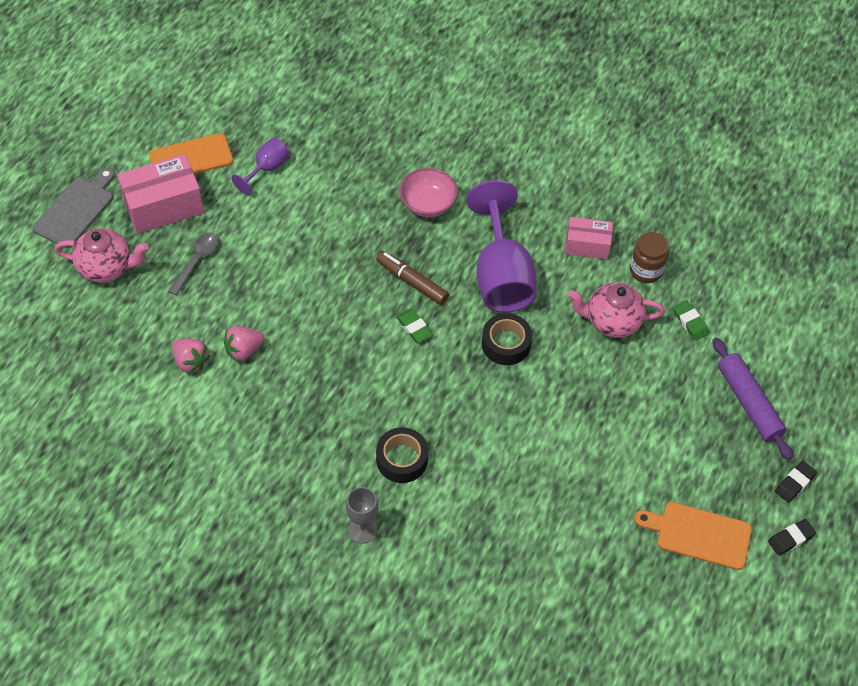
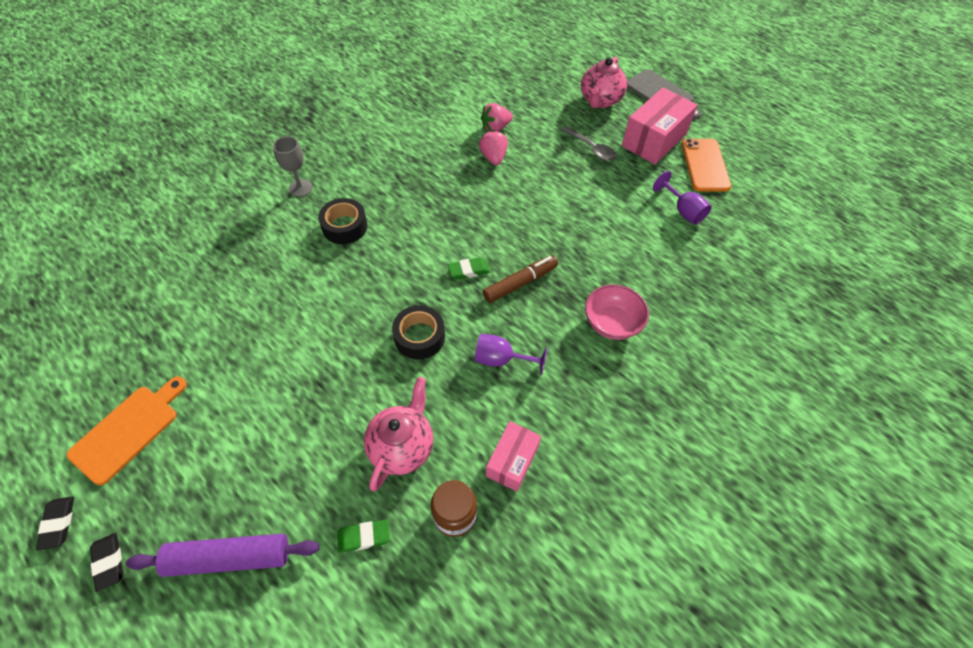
camera: 110 degrees right, 0 degrees up
pink box [117,154,204,234] -> pink box turned 45 degrees clockwise [622,88,698,164]
purple goblet [466,180,537,313] -> purple goblet [475,334,547,376], size x0.49

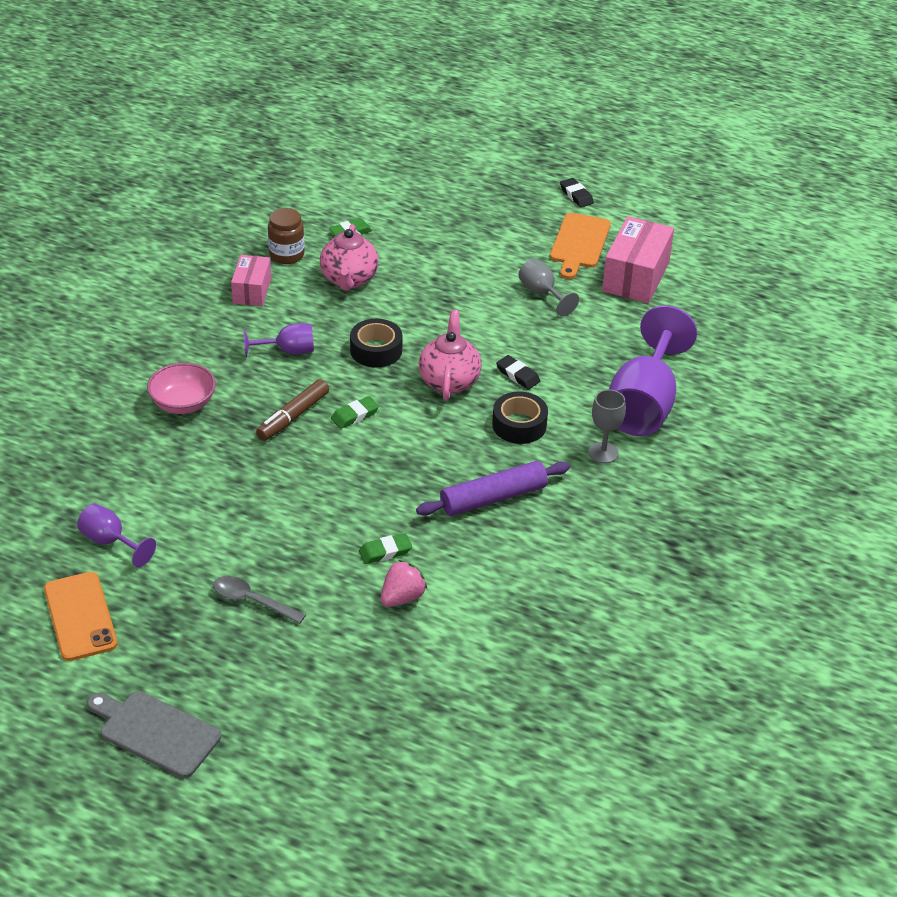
camera: 160 degrees right, 15 degrees down
black eraser [90,533,123,592] -> black eraser moved to [496,355,540,390]
purple rolling pin [126,534,319,577] -> purple rolling pin moved to [416,461,570,516]
pink strawberry [479,130,508,165] -> green eraser [359,533,412,564]
pink teapot [581,57,627,108] -> pink teapot moved to [419,310,482,400]
pink box [622,88,698,164] -> pink box moved to [602,216,674,303]
none -> grey goblet [518,259,579,316]
none -> purple goblet [609,305,697,436]

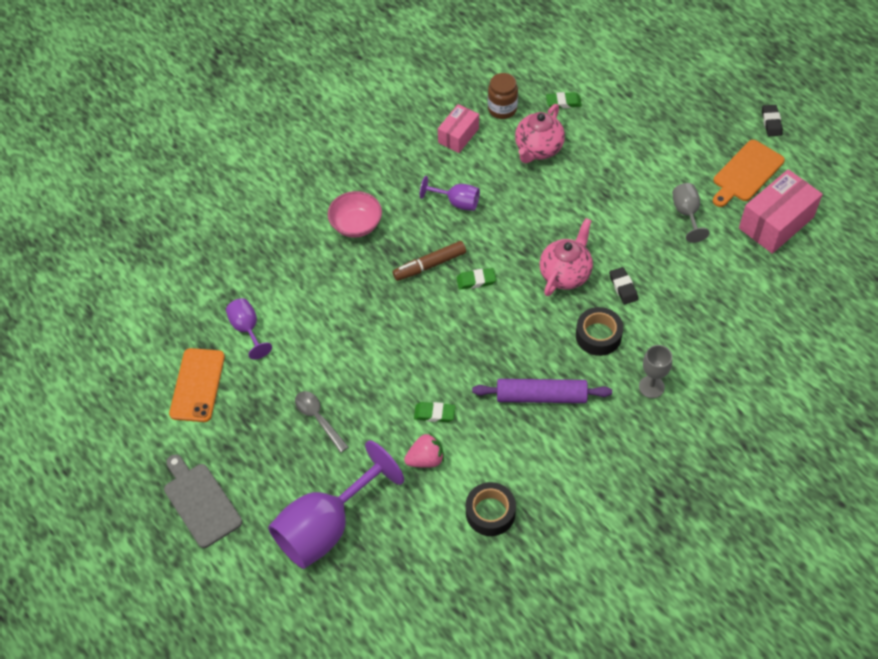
camera: 30 degrees right, 15 degrees up
black tape [350,319,403,368] -> black tape moved to [466,482,516,536]
purple goblet [609,305,697,436] -> purple goblet moved to [268,440,404,569]

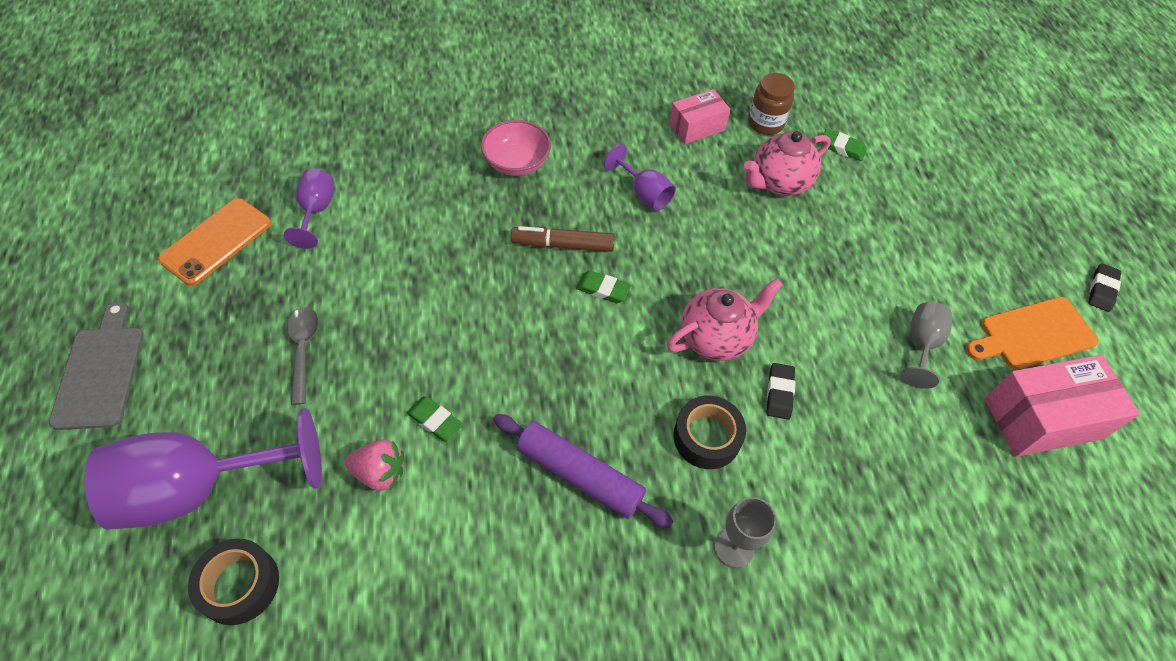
camera: 25 degrees right, 0 degrees up
black tape [466,482,516,536] -> black tape moved to [188,538,279,625]

